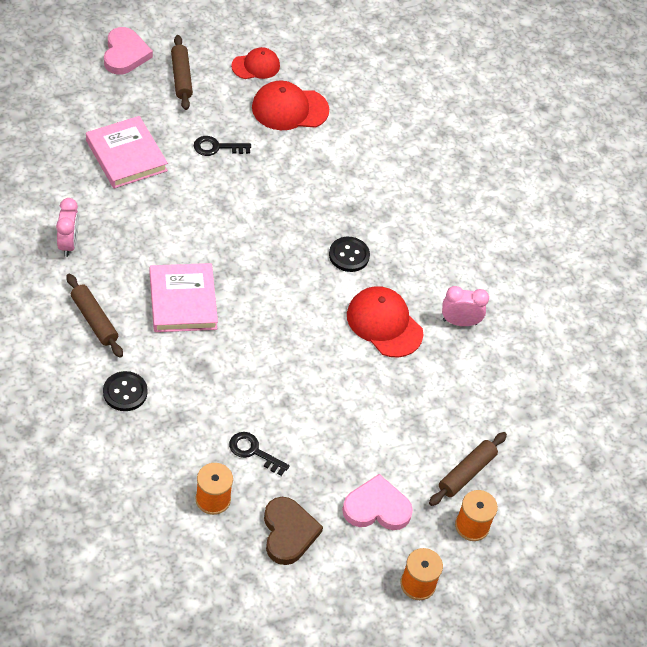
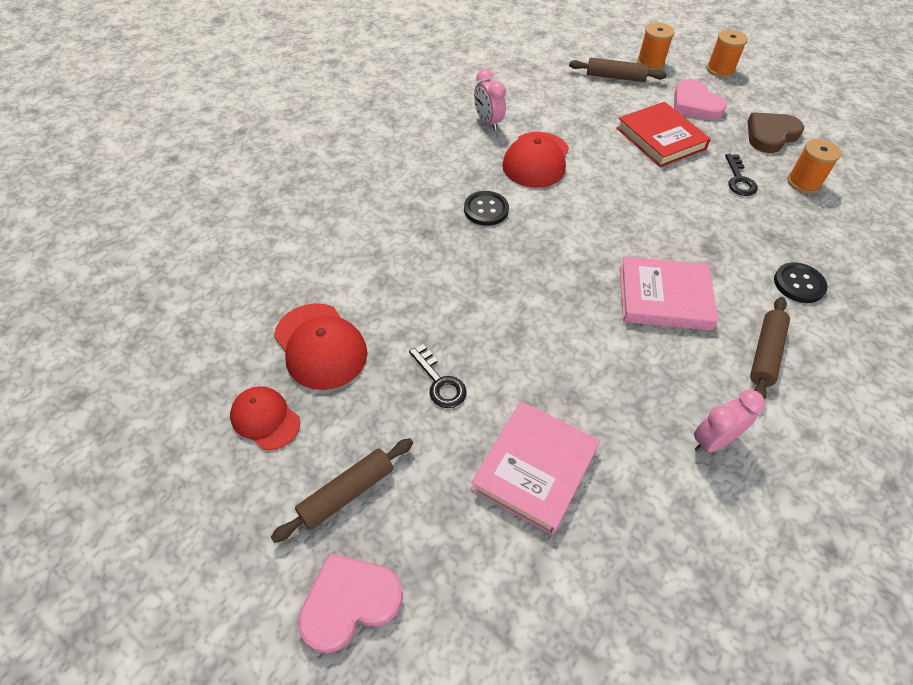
camera: 115 degrees left, 0 degrees up
pink book [150,263,218,332] -> pink book turned 45 degrees clockwise [620,256,718,330]
none -> red book [616,102,711,167]

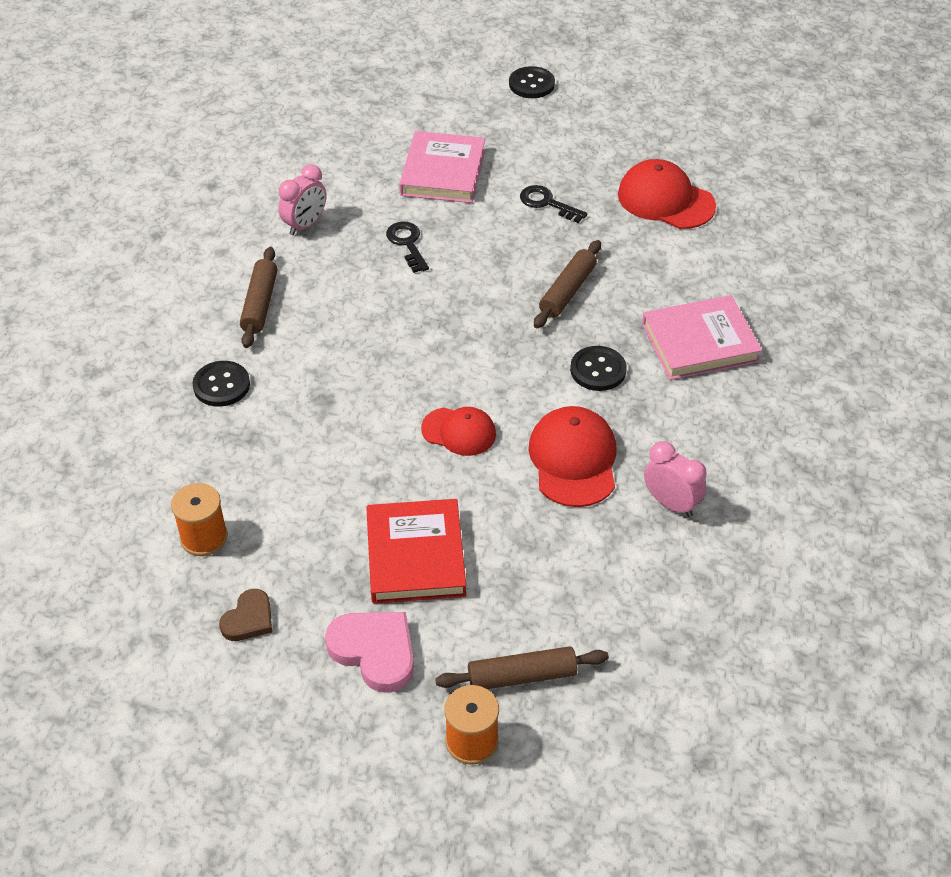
camera: 160 degrees right, 5 degrees down
red cap [230,386,300,450] -> red cap moved to [421,407,496,456]
brown rolling pin [271,438,413,543] -> brown rolling pin moved to [534,240,601,328]
pink heart [298,553,403,653] -> black button [509,66,555,98]
red book [616,102,711,167] -> red book turned 45 degrees clockwise [366,499,466,604]
pink book [620,256,718,330] -> pink book moved to [642,295,762,380]
orange spool [707,29,748,77] -> none
black key [725,154,758,196] -> black key moved to [386,222,429,273]
brown heart [747,112,804,153] -> brown heart [219,589,272,641], size x0.62

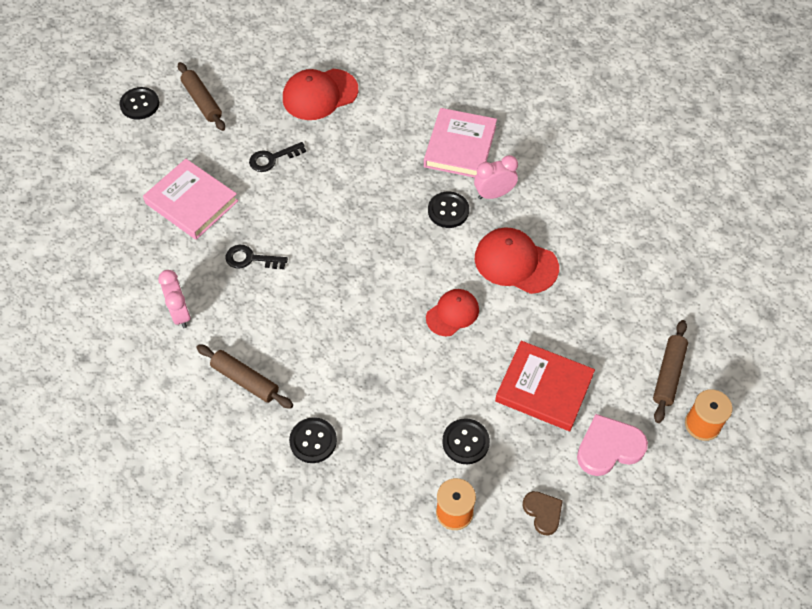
camera: 60 degrees left, 10 degrees up
brown rolling pin [534,240,601,328] -> brown rolling pin moved to [178,62,225,131]
pink clock [644,441,707,517] -> pink clock moved to [474,155,518,199]
none -> black button [442,418,490,464]

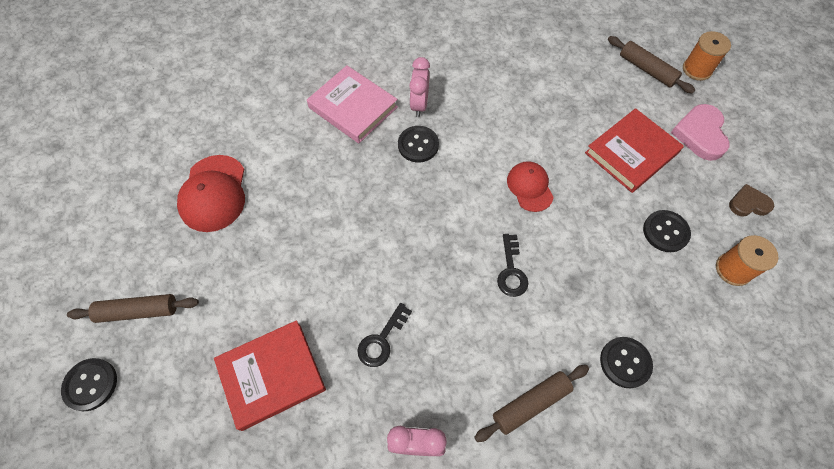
camera: 65 degrees left, 5 degrees up
pink book [143,159,238,240] -> red book [214,320,326,431]
black key [249,142,306,172] -> black key moved to [497,234,529,297]
red cap [475,227,559,294] -> none

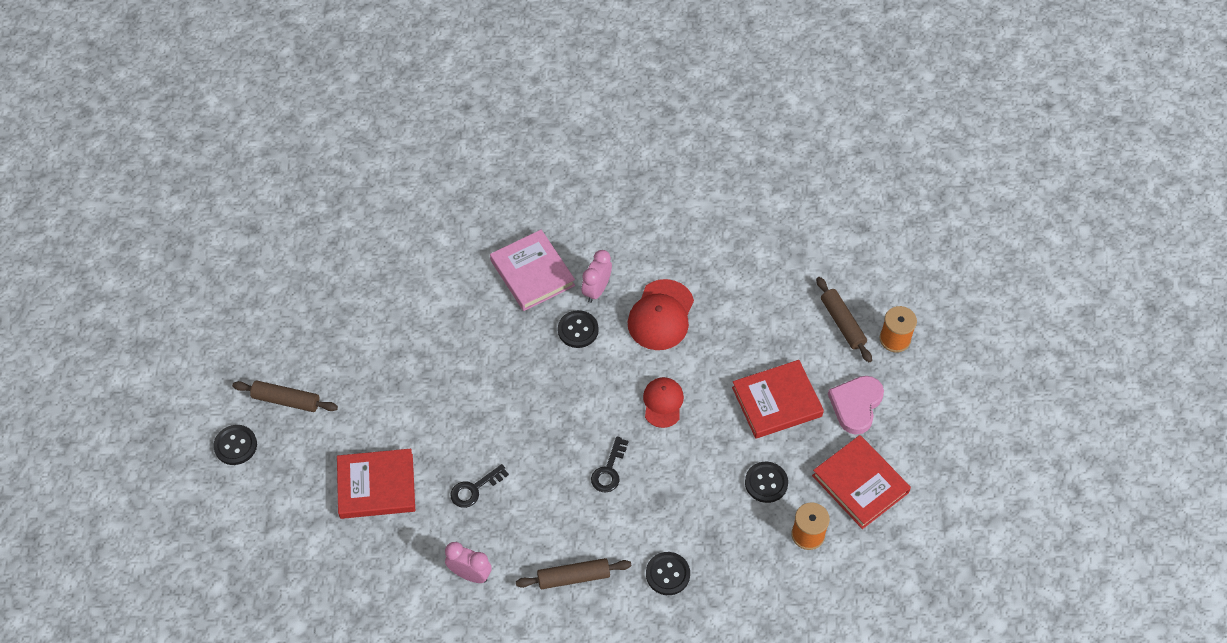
camera: 20 degrees right, 5 degrees down
red cap [177,155,245,232] -> red cap moved to [628,279,694,350]
brown heart [729,184,774,217] -> red book [812,435,911,529]

